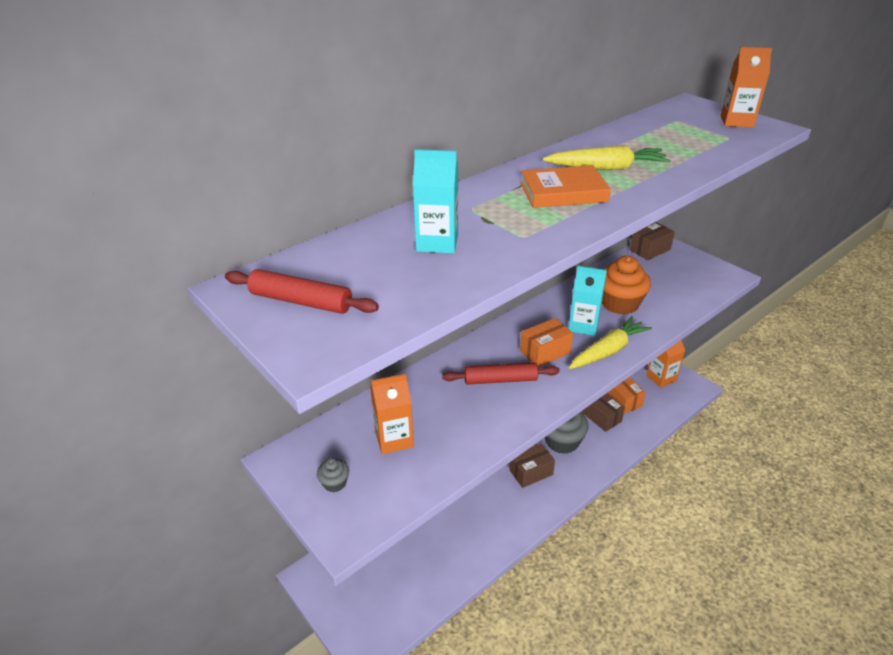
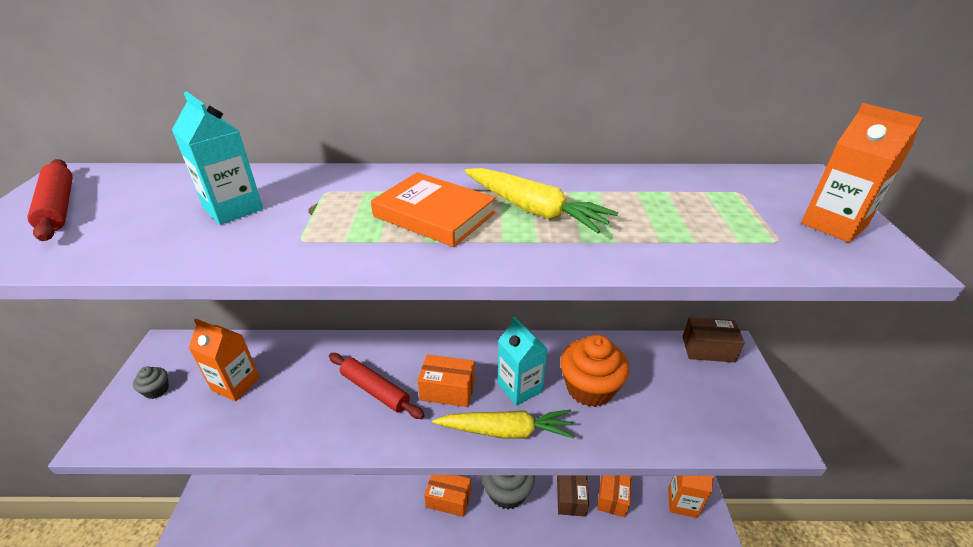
camera: 40 degrees right, 0 degrees up
brown box [509,443,555,488] -> orange box [424,475,471,517]

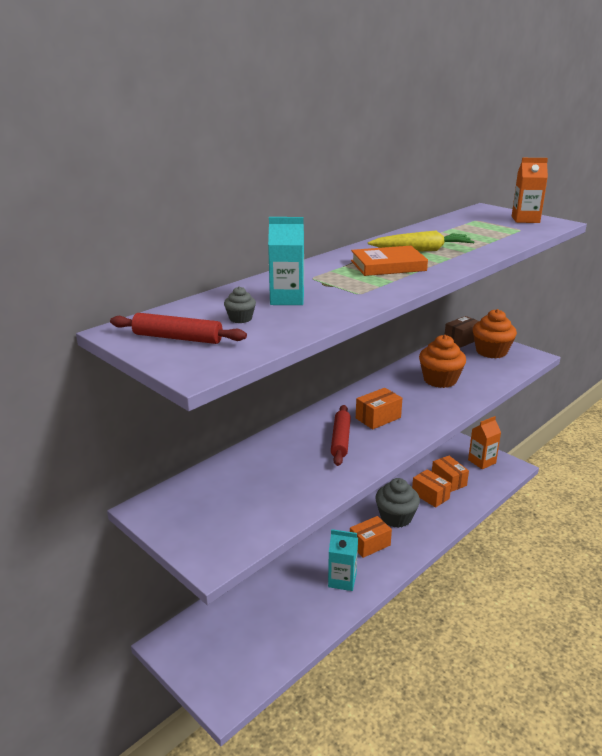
camera: 45 degrees left, 10 degrees down
grey cupcake [133,366,169,399] -> grey cupcake moved to [224,286,256,323]
orange carton [189,318,260,401] -> none
red rolling pin [329,353,425,419] -> red rolling pin turned 75 degrees counterclockwise [331,405,351,466]
yellow carrot [433,410,575,439] -> none
turquoise carton [498,317,548,406] -> turquoise carton moved to [328,529,358,591]
brown box [557,475,589,517] -> orange box [412,469,451,508]
none -> orange cupcake [473,309,517,358]

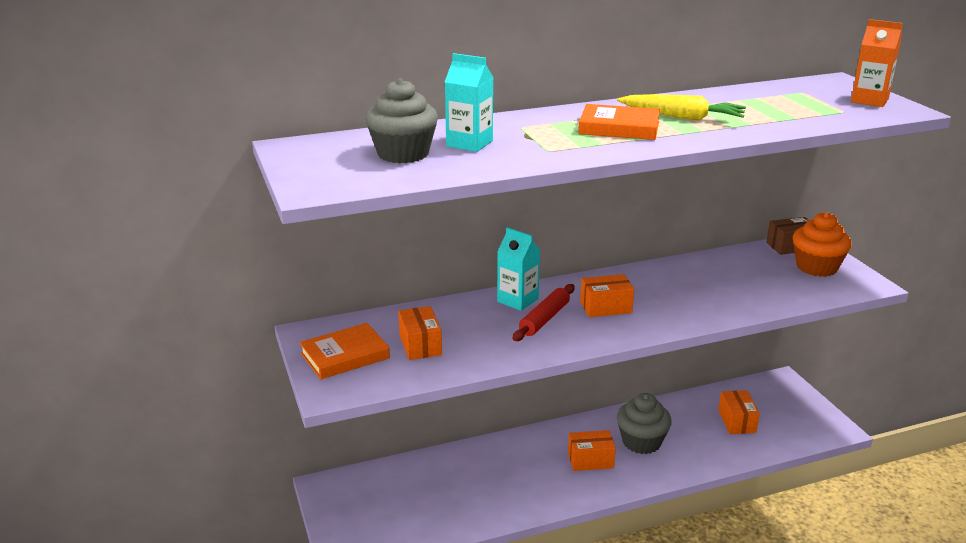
camera: 25 degrees right, 0 degrees up
red rolling pin [110,313,247,344] -> none
grey cupcake [224,286,256,323] -> grey cupcake [365,79,438,163], size x2.17
turquoise carton [328,529,358,591] -> turquoise carton moved to [497,227,540,311]
orange box [412,469,451,508] -> orange box moved to [398,306,442,360]
orange cupcake [419,335,466,388] -> none
orange carton [468,416,501,469] -> none
none -> orange book [299,323,390,379]

